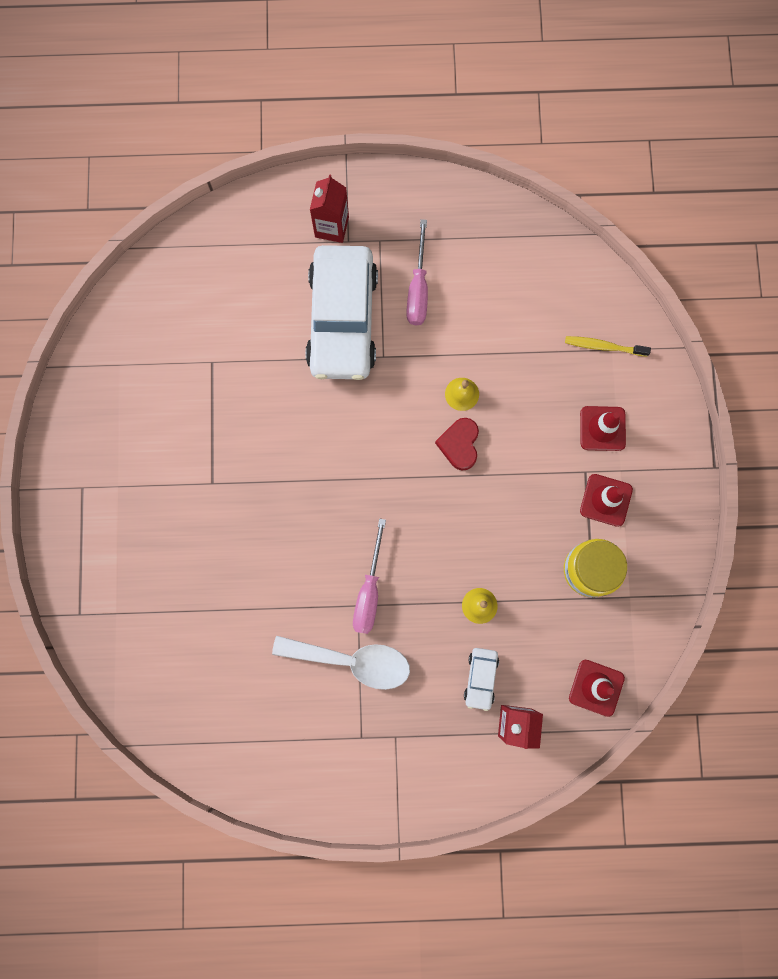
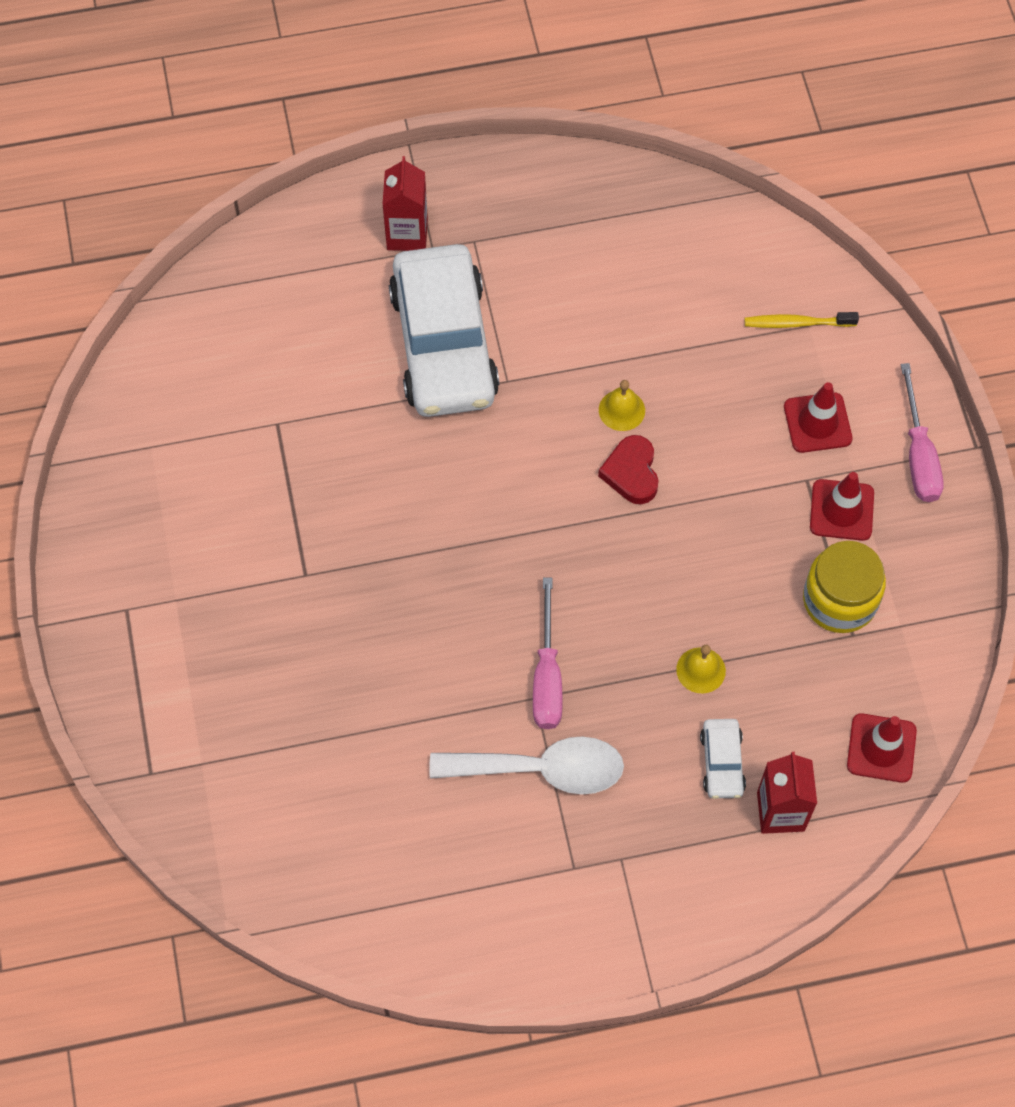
camera: 10 degrees left, 15 degrees down
pink screwdriver [406,219,428,325] -> pink screwdriver moved to [901,363,944,502]

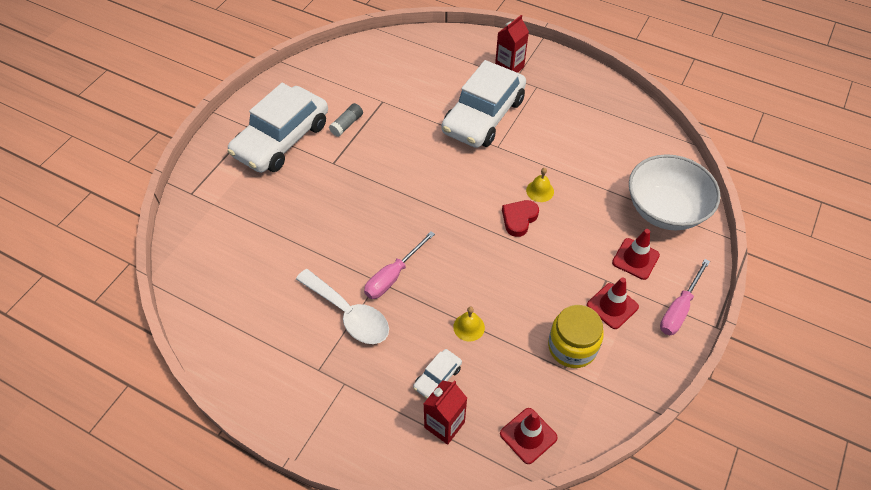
camera: 40 degrees right, 10 degrees down
yellow toothbrush [745,312,859,328] -> white bowl [629,154,721,230]
none -> white car [228,83,328,173]
none -> grey glue stick [329,103,363,137]

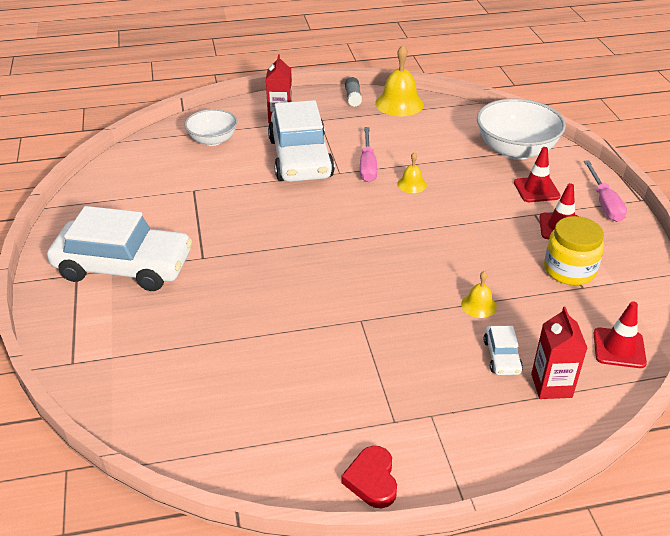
camera: 40 degrees left, 15 degrees down
white car [228,83,328,173] -> white car turned 75 degrees counterclockwise [47,206,192,291]
white spoon [296,269,389,344] -> none
grey glue stick [329,103,363,137] -> grey glue stick moved to [345,77,362,107]
pink screwdriver [364,231,435,299] -> pink screwdriver moved to [360,127,377,182]
red heart [502,200,539,237] -> red heart moved to [341,446,397,508]
none -> white bowl [185,109,237,146]
none -> yellow bell [375,45,424,116]

